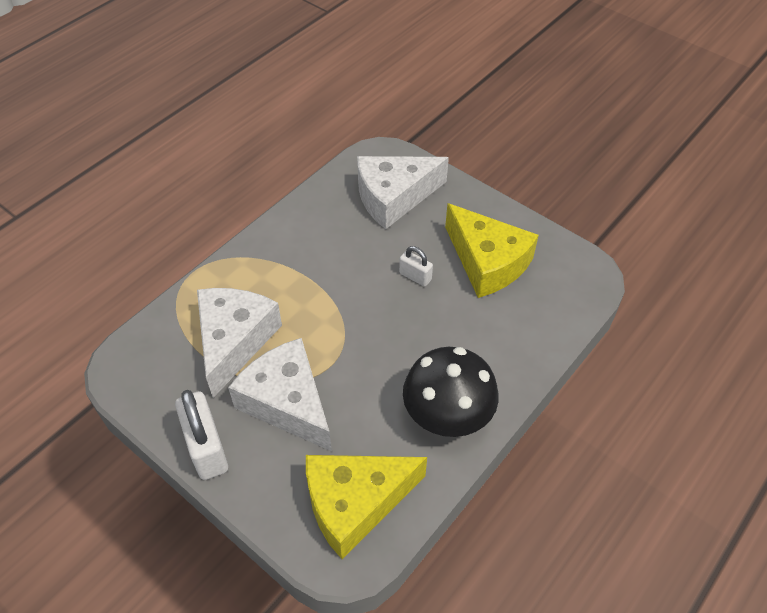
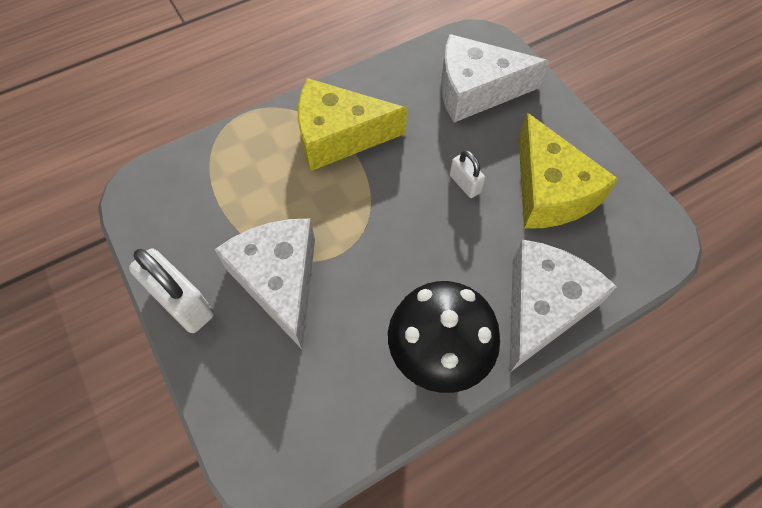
camera: 20 degrees right, 10 degrees up
white padlock [175,390,228,480] -> white padlock turned 45 degrees counterclockwise [129,248,214,333]
white cheese [197,288,282,398] -> white cheese moved to [509,240,617,373]
yellow cheese [306,455,427,559] -> yellow cheese moved to [298,78,407,171]

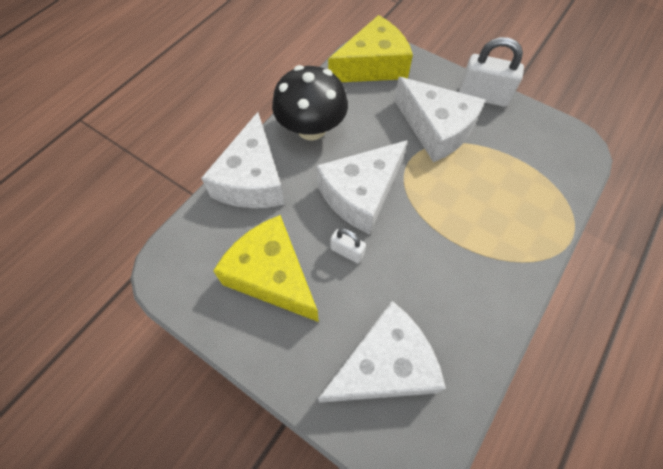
camera: 155 degrees right, 0 degrees up
yellow cheese [298,78,407,171] -> yellow cheese moved to [328,15,413,82]
none -> white cheese [317,140,408,234]

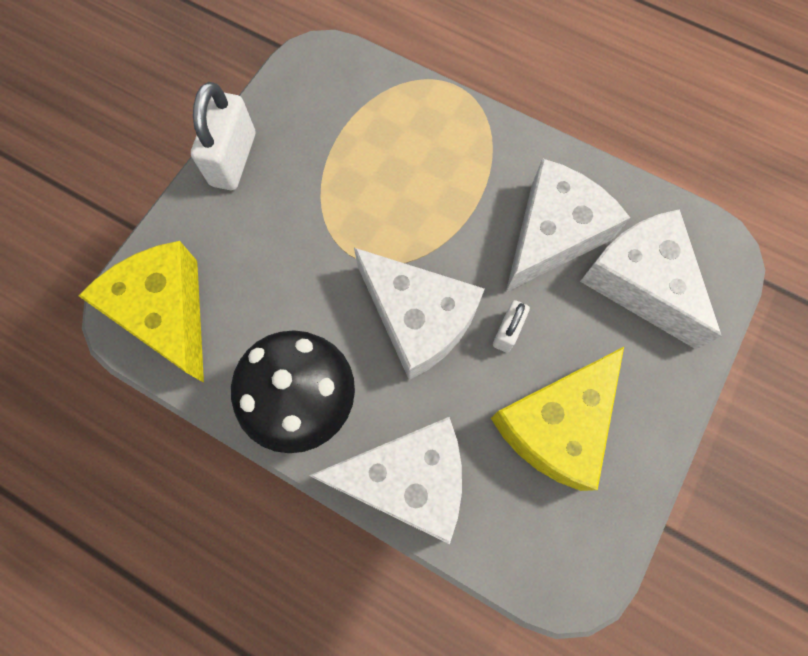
camera: 95 degrees left, 10 degrees up
white cheese [394,77,485,162] -> white cheese moved to [506,158,630,292]

